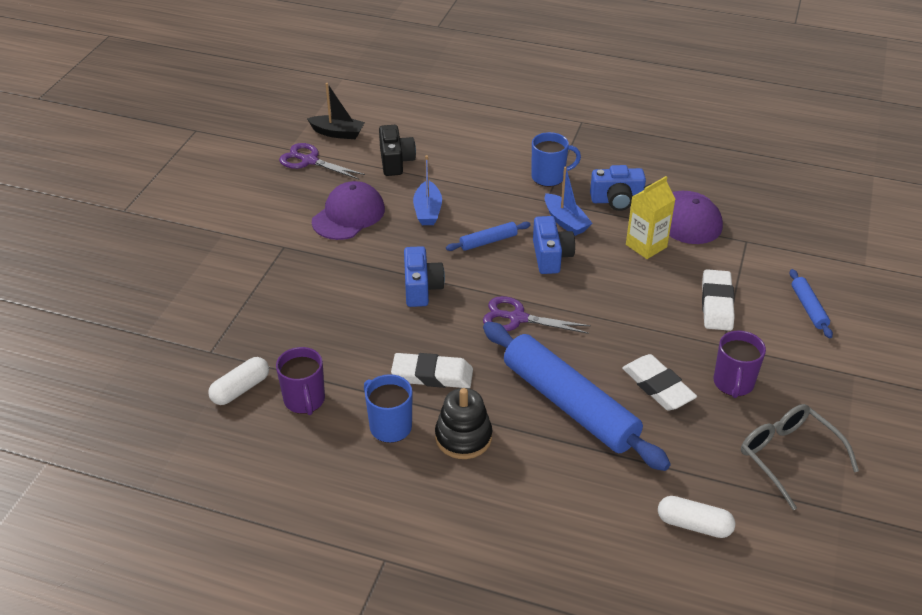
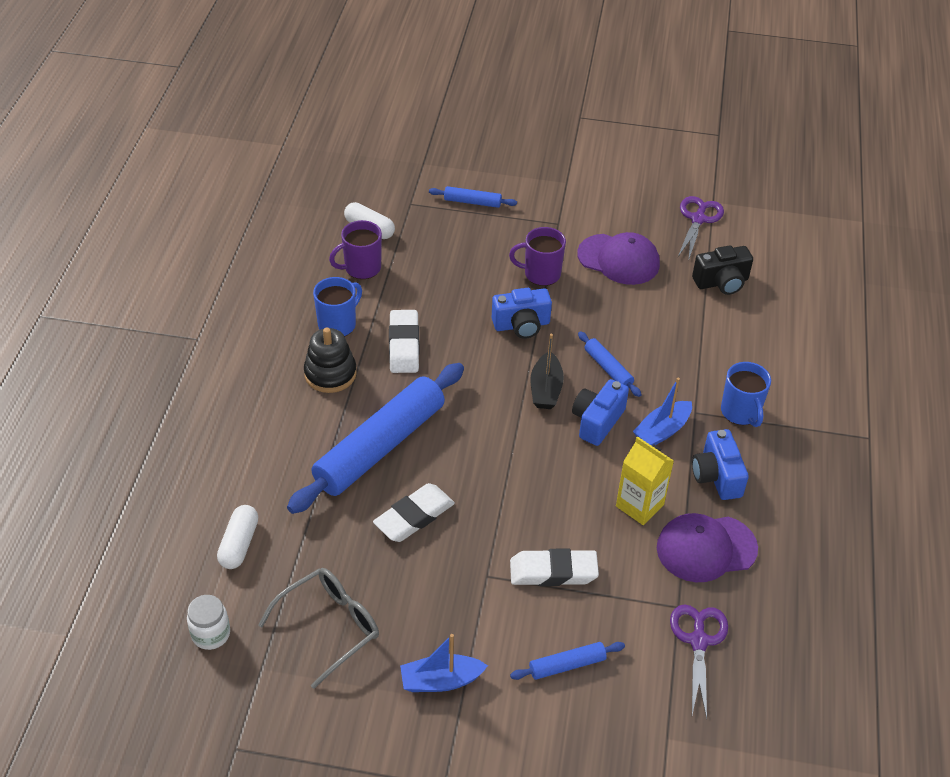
camera: 80 degrees right, 5 degrees up
black boat [307,83,365,139] -> black boat moved to [530,334,564,409]
blue boat [413,155,442,225] -> blue boat moved to [400,634,488,692]
purple scissors [483,296,591,334] -> purple scissors moved to [670,604,728,719]
blue camera [533,216,575,274] -> blue camera turned 135 degrees clockwise [572,379,629,446]
purple mug [713,330,766,398] -> purple mug moved to [509,227,566,286]
none -> white jar [187,595,230,650]
none -> blue rolling pin [429,186,517,208]

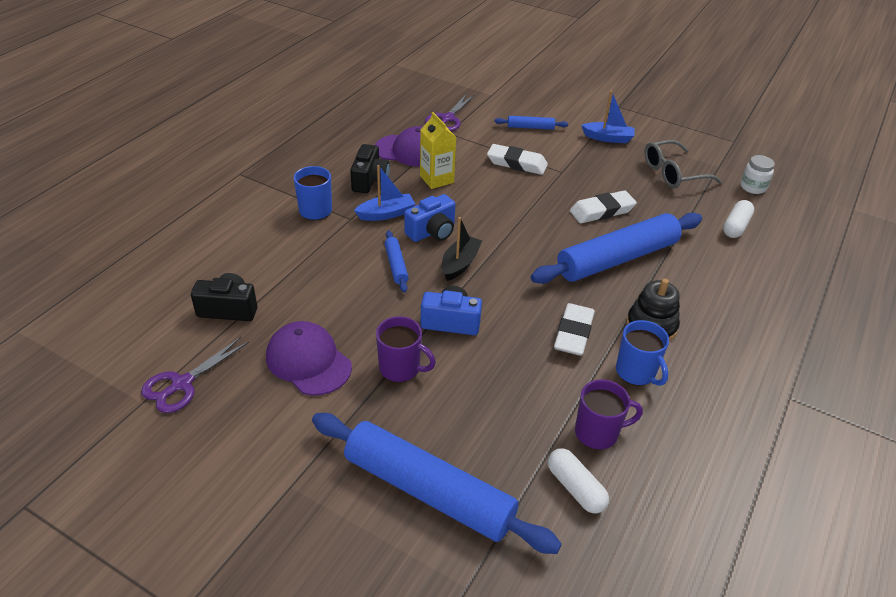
camera: 160 degrees left, 5 degrees down
blue mug [313,277,362,336] -> blue mug turned 90 degrees counterclockwise [616,320,669,386]
blue rolling pin [429,186,517,208] -> blue rolling pin [312,413,562,554], size x2.32
blue camera [692,429,749,500] -> black camera [350,144,390,193]

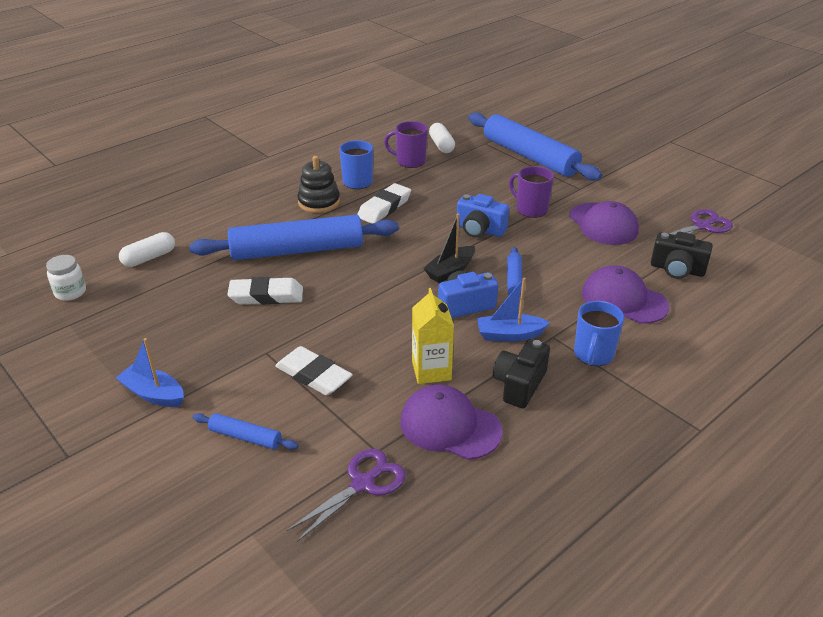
camera: 160 degrees left, 5 degrees down
grey glasses [644,140,722,188] -> none
none -> purple cap [582,265,669,324]

